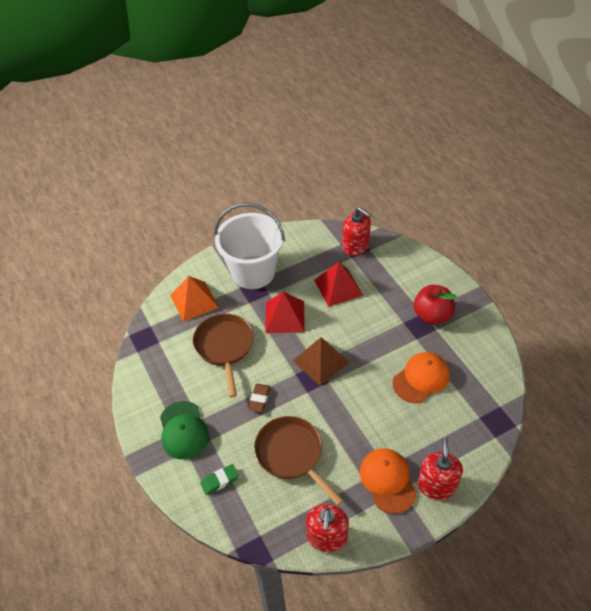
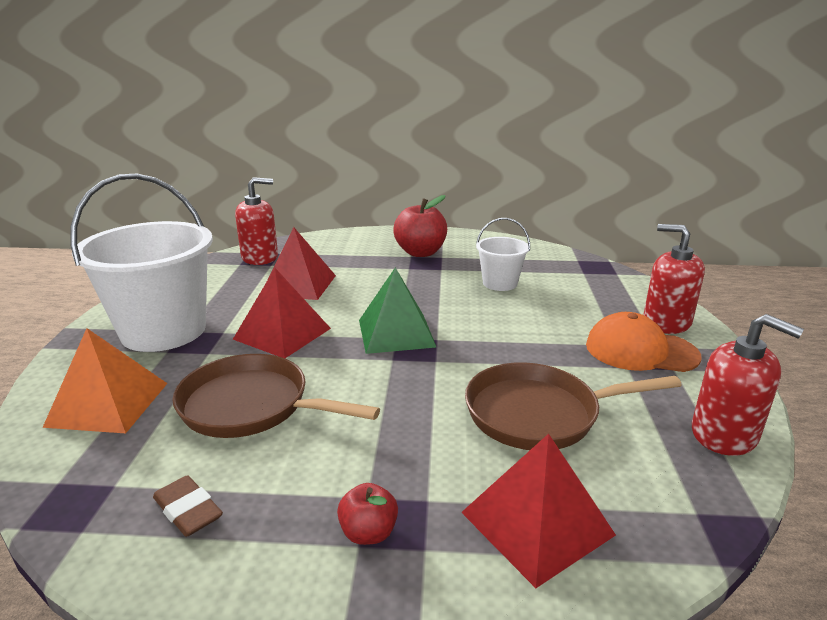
camera: 60 degrees left, 25 degrees down
green cap [160,401,209,460] -> red apple [337,483,398,545]
green eraser [200,464,239,495] -> red pyramid [461,434,616,588]
brown eraser [248,384,270,412] -> brown eraser moved to [153,475,223,537]
brown pyramid [293,337,350,386] -> green pyramid [359,267,436,354]
orange cap [392,352,450,403] -> white bucket [476,218,530,291]

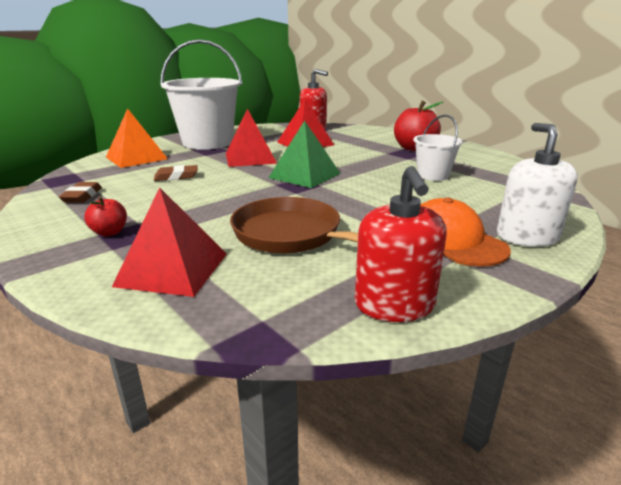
camera: 45 degrees right, 0 degrees up
brown pan [172,354,380,438] -> brown eraser [154,165,198,181]
red soap dispenser [643,224,705,334] -> white soap dispenser [497,123,578,247]

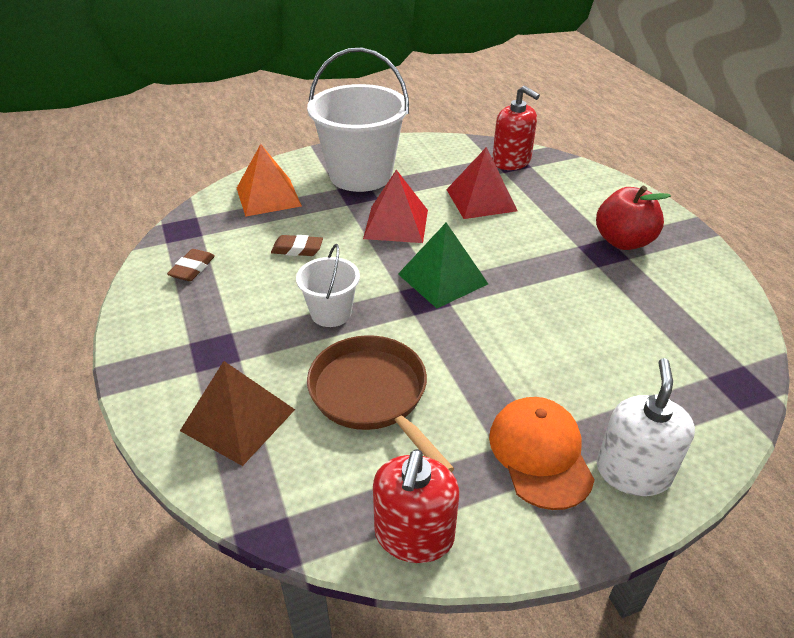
camera: 20 degrees right, 15 degrees up
red apple [84,196,127,236] -> none
red pyramid [112,187,227,297] -> brown pyramid [180,361,295,466]
white bucket [413,115,463,181] -> white bucket moved to [296,244,360,327]

